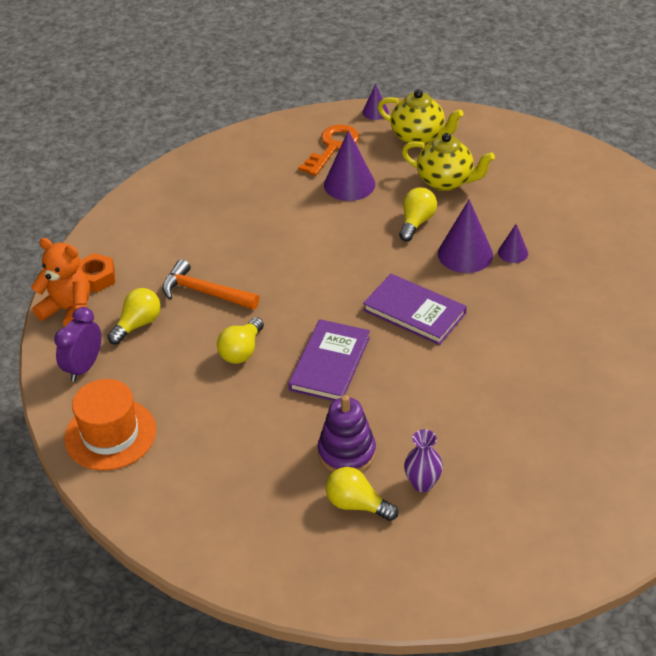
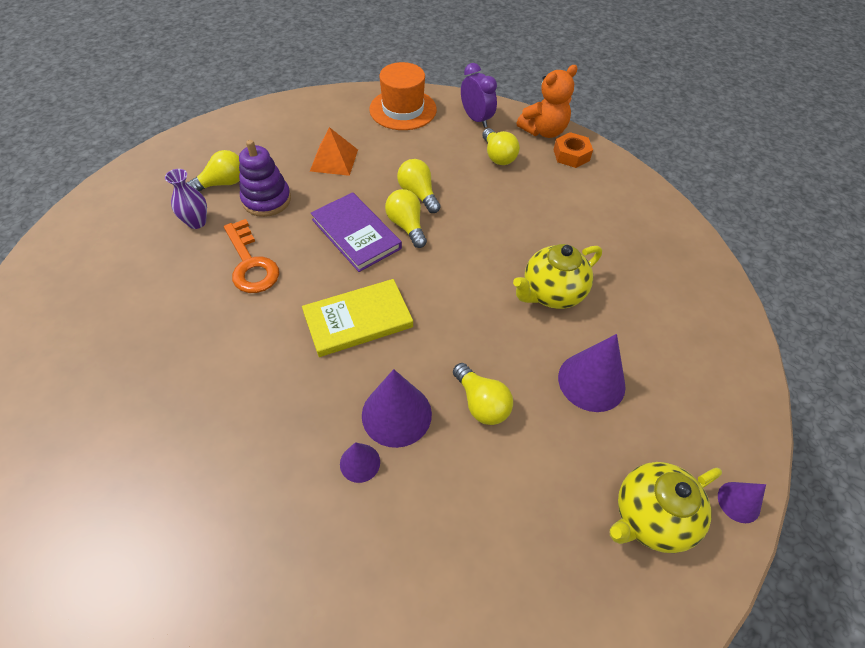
camera: 120 degrees right, 10 degrees up
orange hammer [162,259,259,310] -> none
orange key [298,125,359,176] -> orange key moved to [224,219,279,293]
purple book [363,274,467,345] -> yellow book [302,279,413,357]
yellow teapot [402,133,495,191] -> yellow teapot moved to [513,244,602,309]
none -> orange pyramid [310,127,358,176]
none -> yellow light bulb [385,189,427,248]

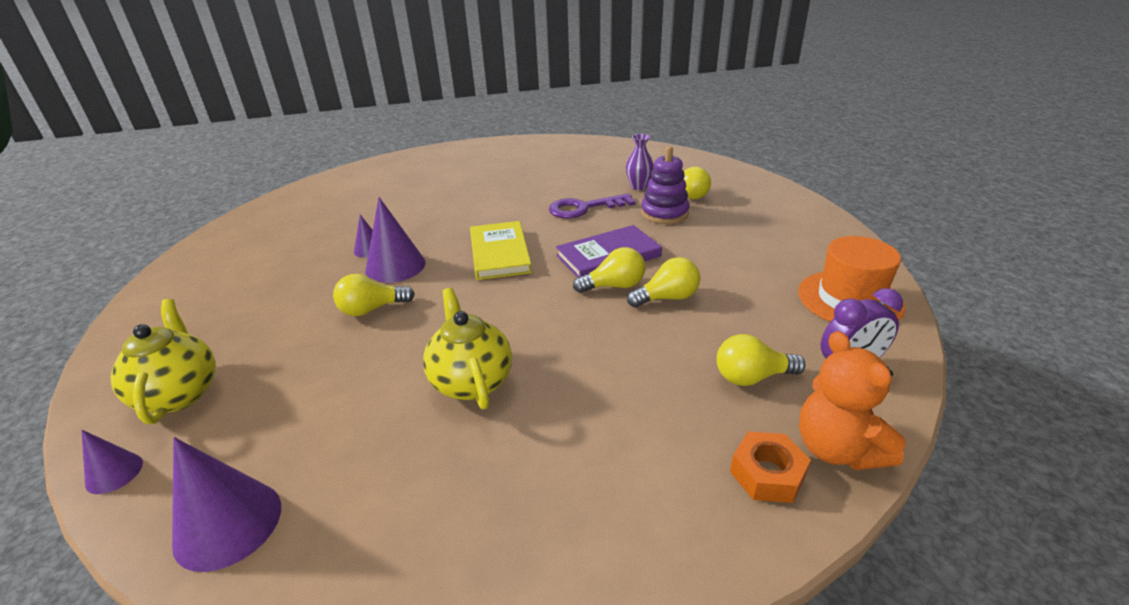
camera: 105 degrees right, 20 degrees down
orange key [224,219,279,293] -> purple key [549,193,636,219]
orange pyramid [310,127,358,176] -> none
purple cone [558,334,626,412] -> purple cone moved to [172,437,281,572]

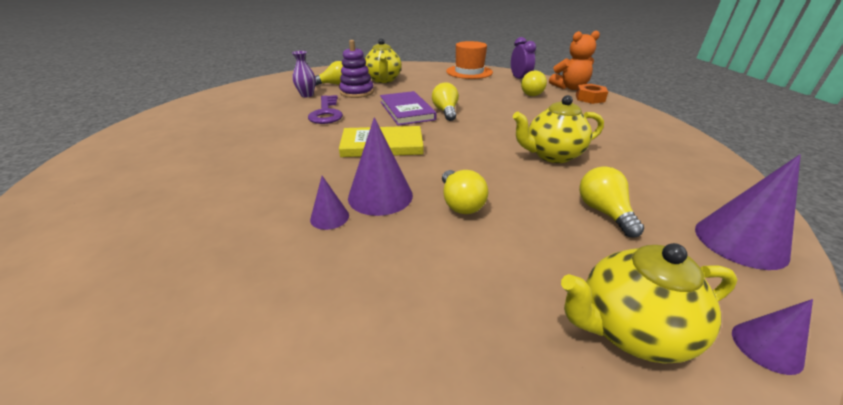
camera: 85 degrees left, 0 degrees up
yellow light bulb [627,257,700,307] -> yellow light bulb moved to [579,166,644,238]
none -> yellow teapot [365,39,402,83]

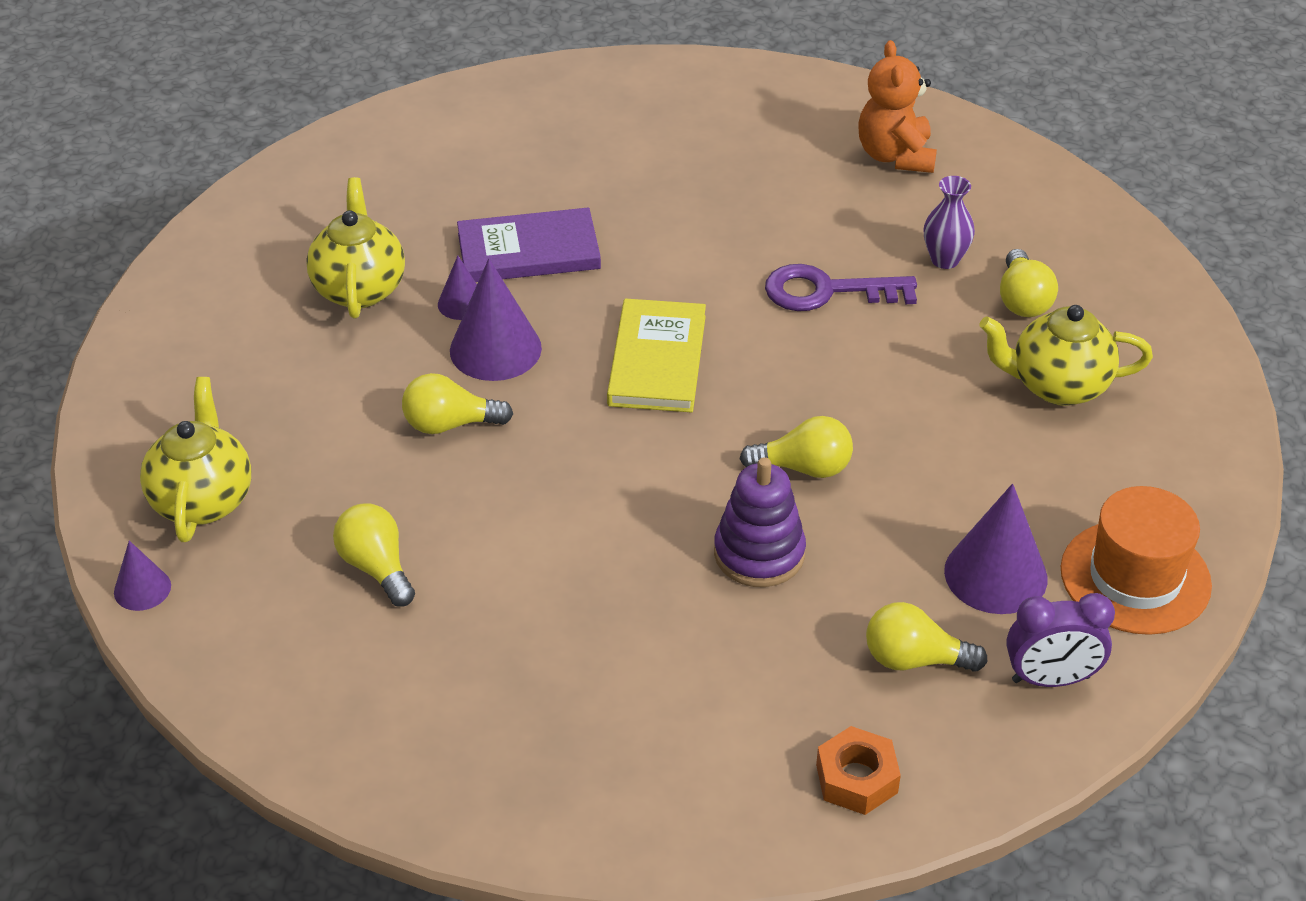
camera: 100 degrees right, 10 degrees up
purple stacking toy [339,40,374,98] -> purple stacking toy moved to [714,457,806,587]
purple book [380,91,437,126] -> purple book moved to [457,207,601,282]
yellow teapot [513,95,604,163] -> yellow teapot moved to [306,177,405,319]
orange teddy bear [549,30,600,90] -> orange teddy bear moved to [859,40,937,173]
yellow light bulb [579,166,644,238] -> yellow light bulb turned 120 degrees counterclockwise [333,504,415,607]
purple cone [695,154,801,270] -> purple cone moved to [944,483,1047,614]

